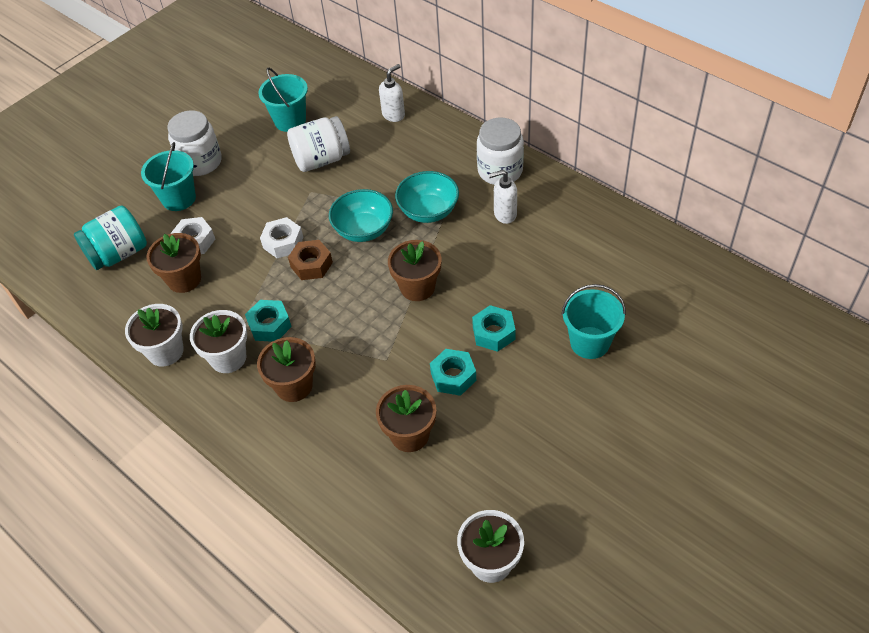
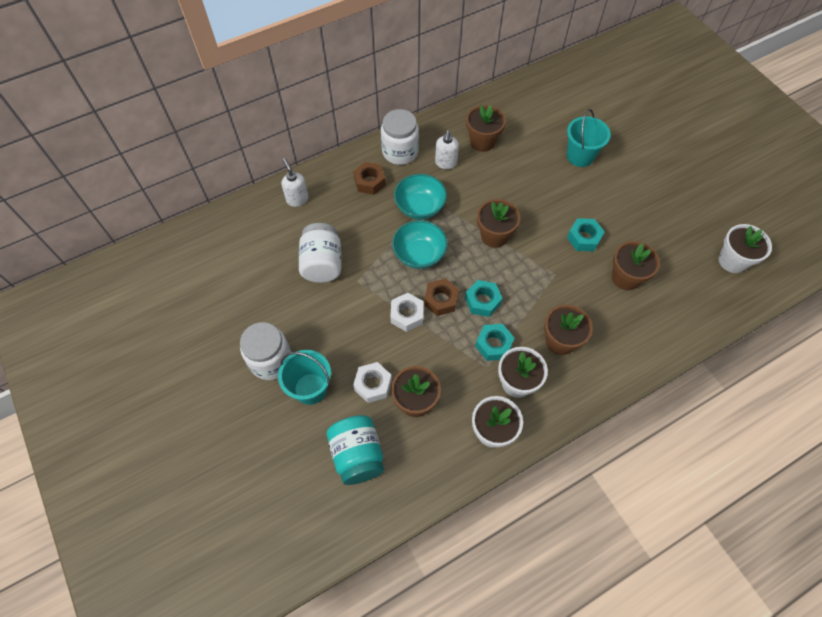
camera: 75 degrees left, 10 degrees up
turquoise bucket [259,68,308,132] -> none
turquoise nut [472,305,516,352] -> turquoise nut moved to [465,280,503,317]
none -> brown nut [353,162,386,195]
none -> brown flower pot [466,105,506,152]

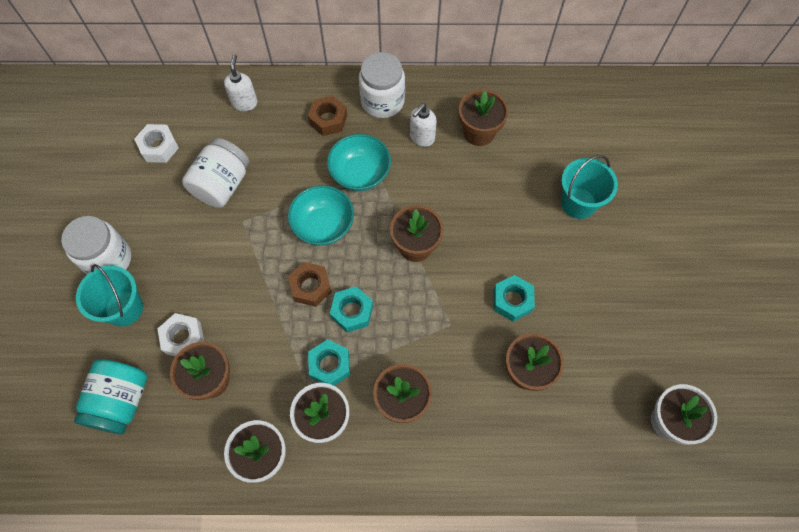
camera: 30 degrees right, 5 degrees up
white nut [390,293,423,332] -> white nut moved to [134,124,179,163]

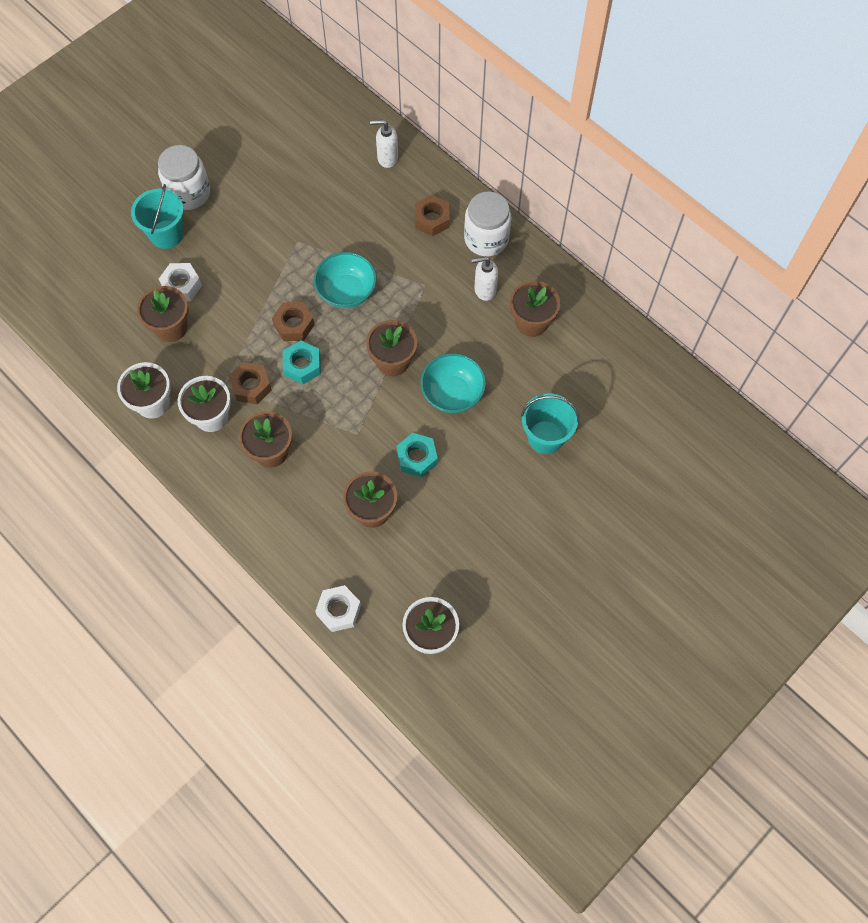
camera: 45 degrees right, 0 degrees up
turquoise jar [74,359,147,435] -> none
white nut [134,124,179,163] -> white nut moved to [315,585,361,632]
white jar [182,138,249,208] -> none
white soap dispenser [224,54,258,111] -> white soap dispenser turned 135 degrees counterclockwise [370,120,398,168]
turquoise nut [308,339,350,386] -> brown nut [229,362,272,404]
turquoise bowl [327,134,391,191] -> turquoise bowl moved to [420,353,486,413]

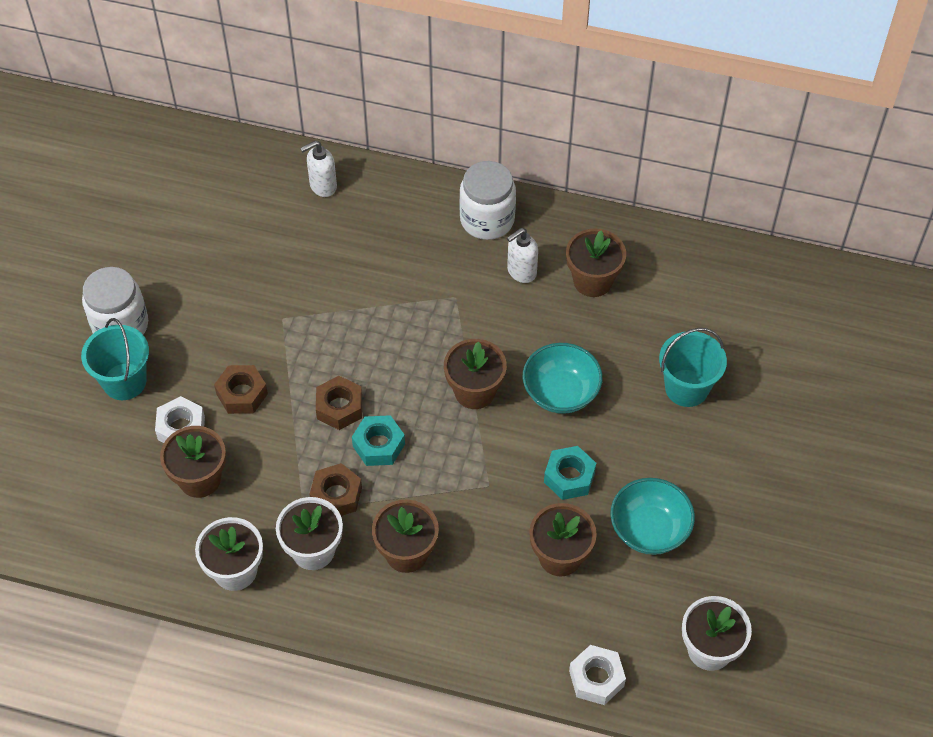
camera: 30 degrees left, 10 degrees down
turquoise bowl [314,252,377,308] -> turquoise bowl moved to [610,478,695,555]
brown nut [415,195,450,236] -> brown nut moved to [214,365,268,414]

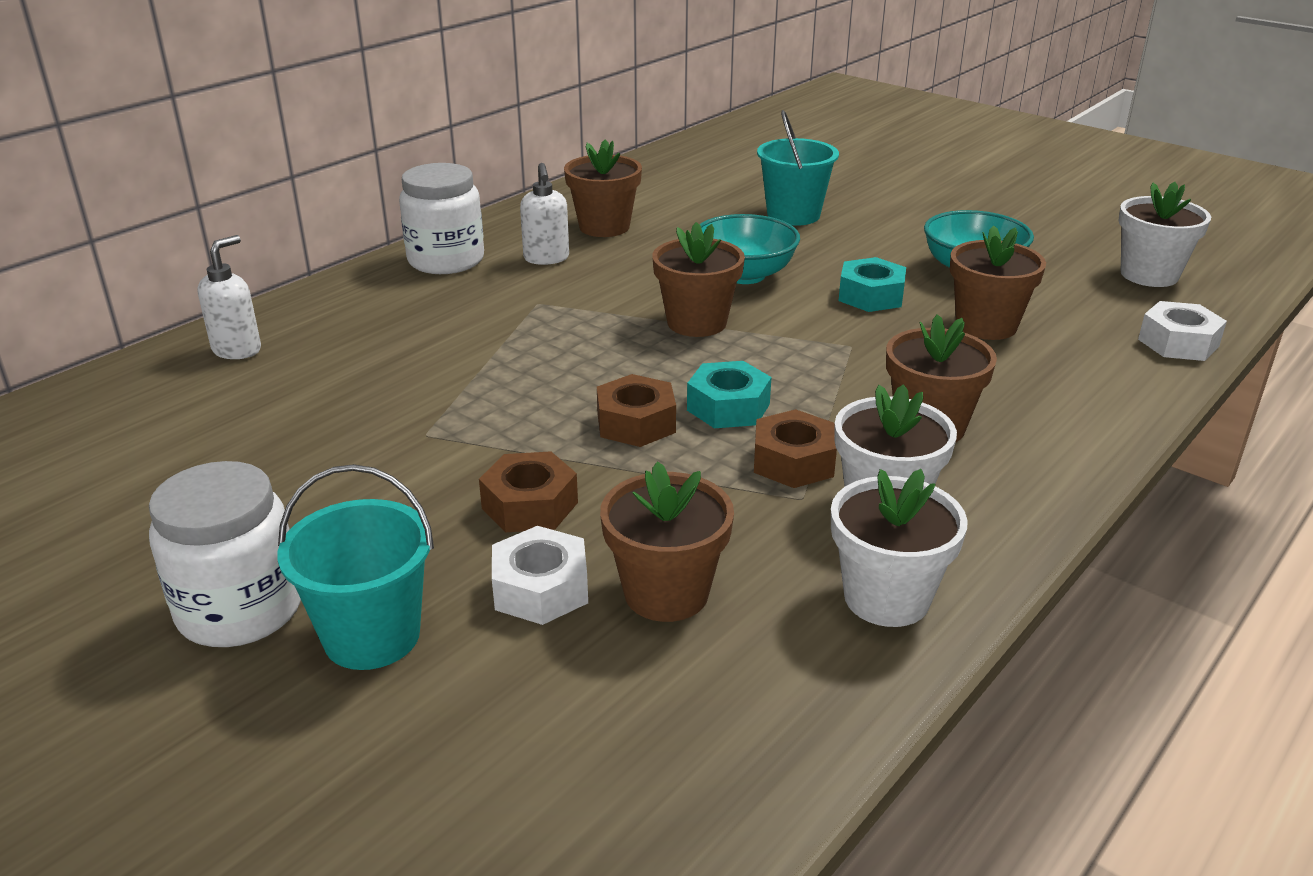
camera: 65 degrees left, 25 degrees down
white soap dispenser [300,141,337,197] -> white soap dispenser turned 150 degrees counterclockwise [197,235,261,359]

